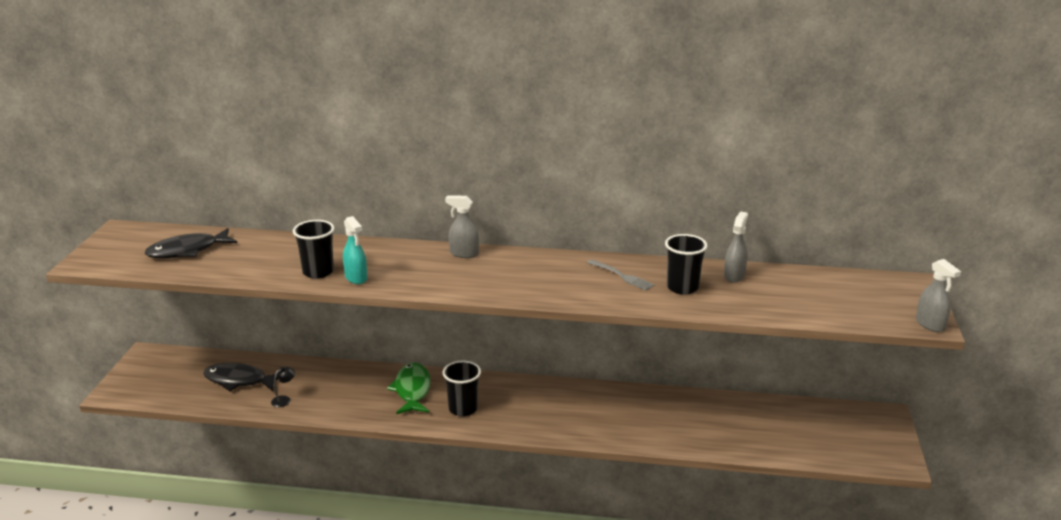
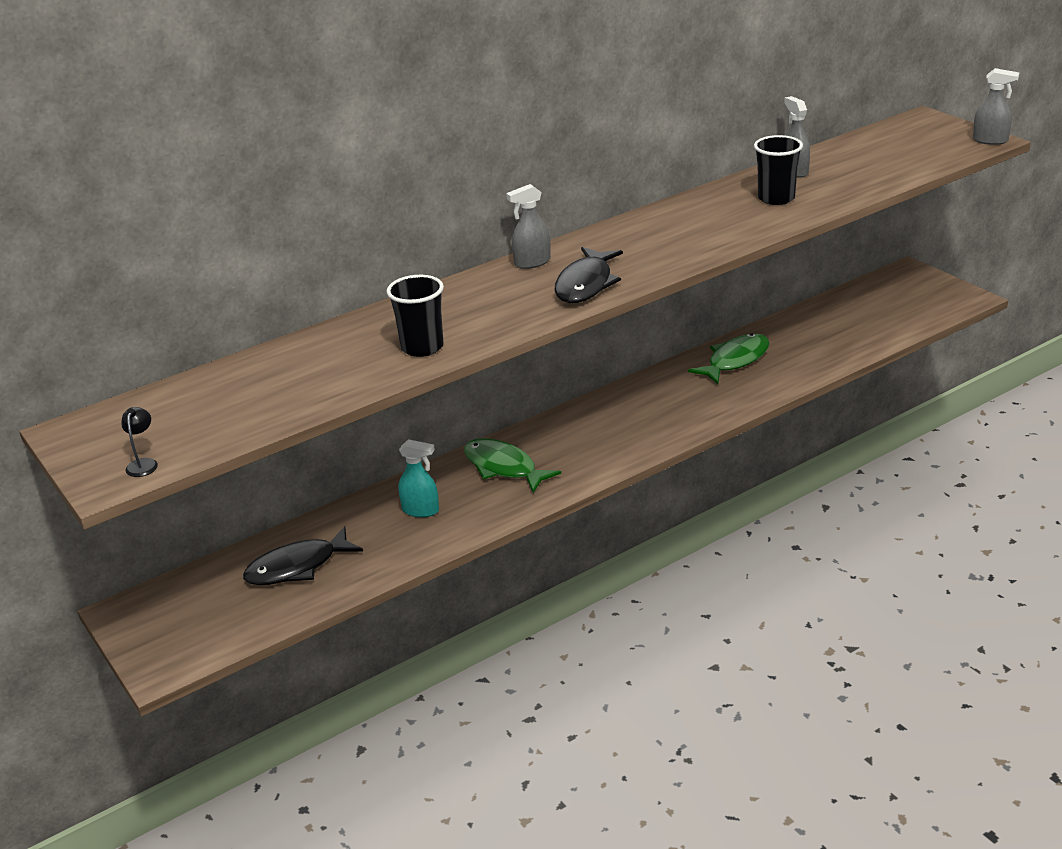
camera: 40 degrees left, 5 degrees up
black fish [145,228,237,258] -> black fish moved to [554,247,623,303]
black lamp [271,367,295,407] -> black lamp moved to [121,407,158,477]
turquoise spray bottle [343,216,367,284] -> turquoise spray bottle moved to [398,439,439,517]
black cup [442,360,481,416] -> none
grey fork [587,260,655,291] -> none
none -> green fish [688,333,769,384]

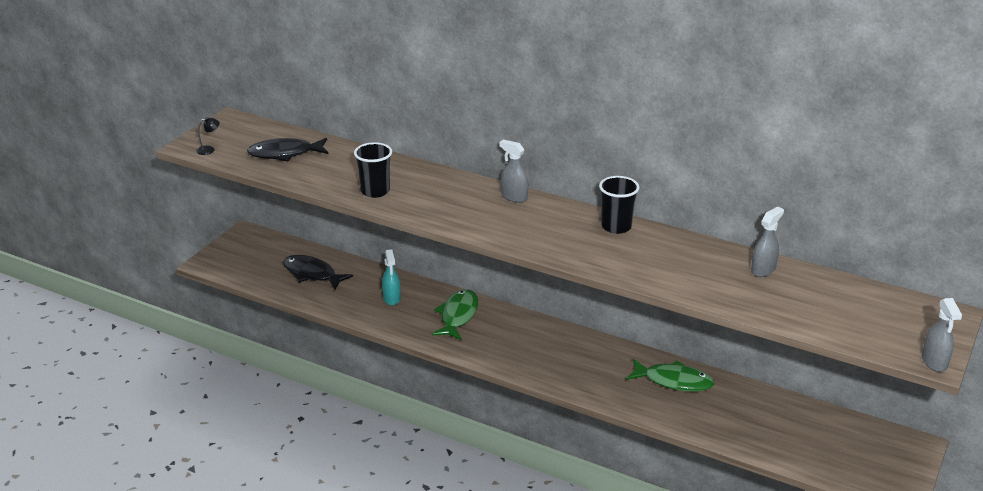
camera: 60 degrees right, 0 degrees up
black fish [554,247,623,303] -> black fish moved to [247,138,329,161]
black cup [754,135,803,205] -> black cup moved to [599,176,639,234]

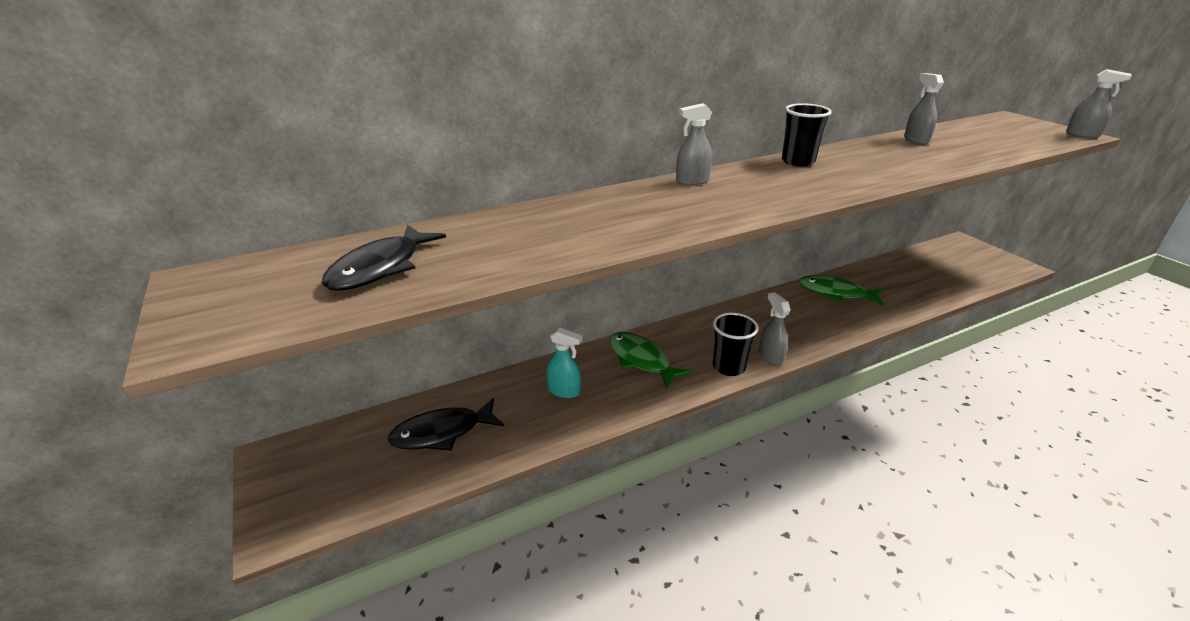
camera: 55 degrees left, 0 degrees up
black lamp [196,117,220,155] -> none
black cup [354,142,392,198] -> black cup moved to [713,313,759,376]
green fish [626,359,714,392] -> green fish turned 120 degrees counterclockwise [799,275,883,306]
none -> grey spray bottle [759,292,791,366]

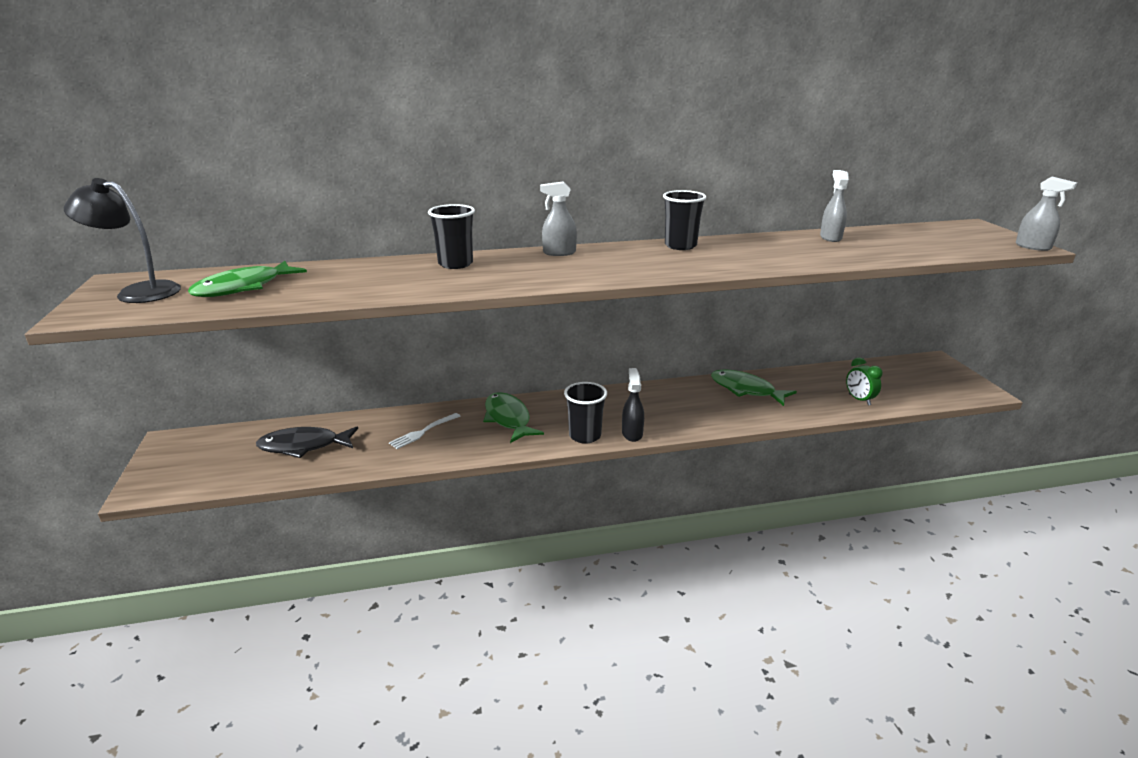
camera: 15 degrees right, 5 degrees down
black fish [322,225,446,291] -> green fish [188,261,307,297]
turquoise spray bottle [546,328,582,398] -> white fork [389,413,460,449]
grey spray bottle [759,292,791,366] -> black spray bottle [622,368,644,442]
none -> black lamp [64,178,181,303]
none -> black cup [428,204,475,269]
none -> green clock [846,358,883,405]

